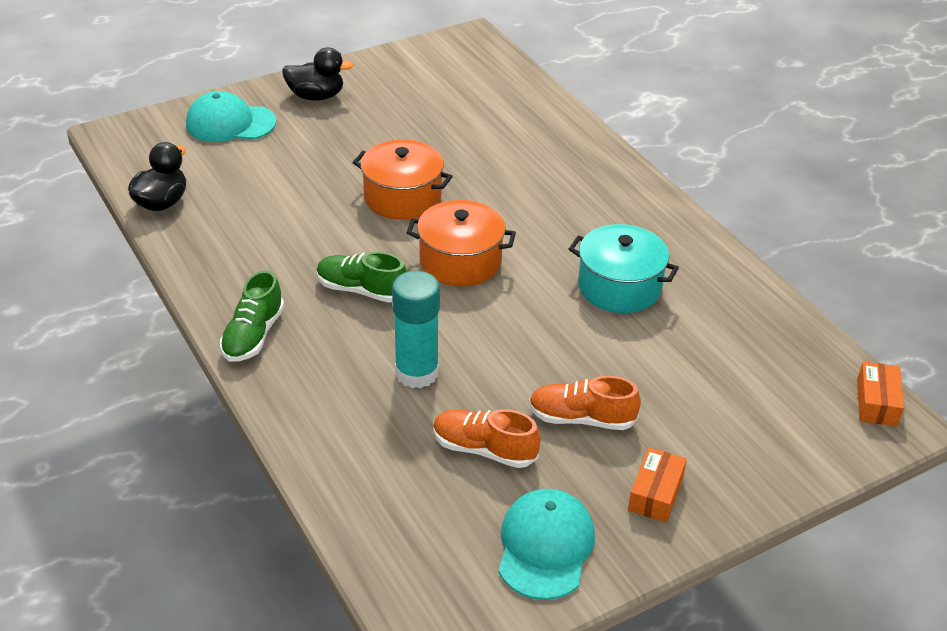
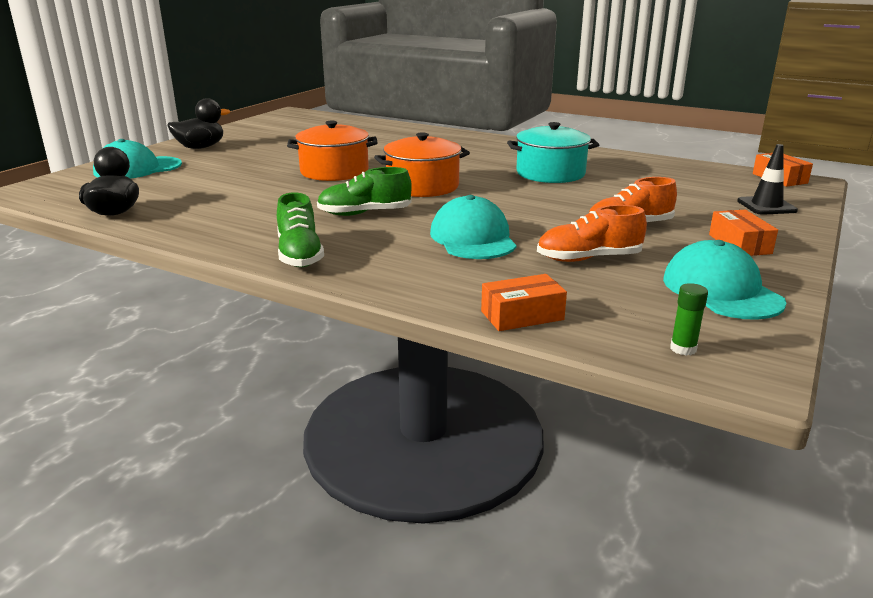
camera: 30 degrees left, 15 degrees down
turquoise glue stick [392,271,440,388] -> turquoise cap [430,195,516,259]
none -> orange box [481,274,567,331]
none -> green glue stick [670,283,708,356]
none -> black traffic cone [737,144,798,215]

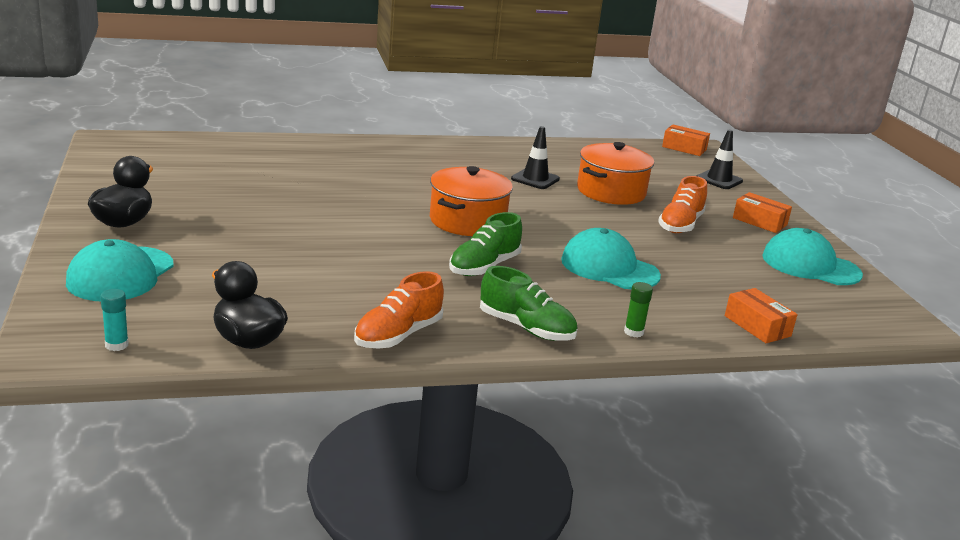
camera: 45 degrees left, 0 degrees up
orange pot [287,121,378,181] -> orange pot moved to [577,142,654,205]
orange box [481,274,567,331] -> orange box turned 60 degrees counterclockwise [725,288,797,343]
turquoise pot [507,122,599,183] -> black traffic cone [511,126,560,189]
orange shoe [537,205,647,262] -> orange shoe moved to [354,271,444,349]
green glue stick [670,283,708,356] -> green glue stick moved to [624,282,653,337]
none -> turquoise glue stick [100,289,129,351]

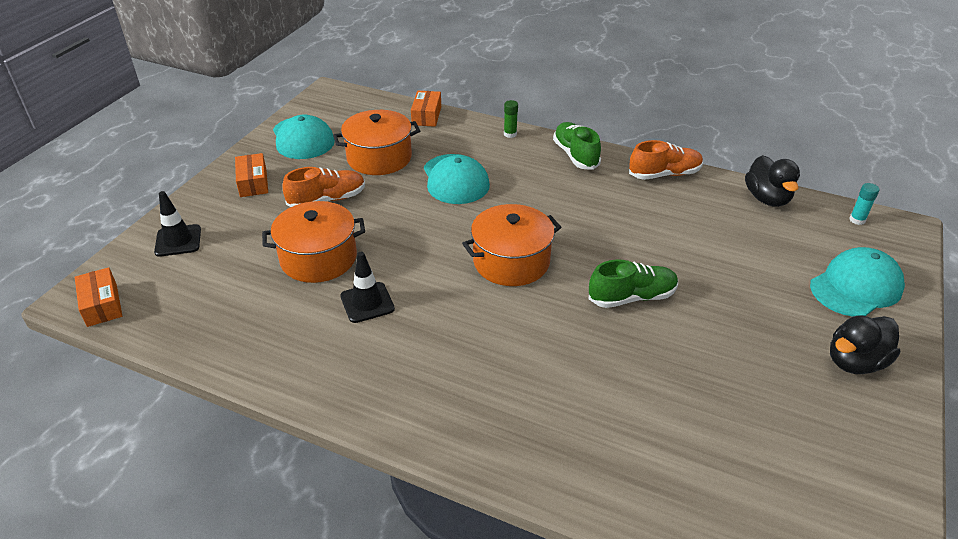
camera: 140 degrees left, 15 degrees up
green shoe [449,212,522,276] -> green shoe moved to [589,259,678,308]
none -> orange pot [333,110,420,175]

